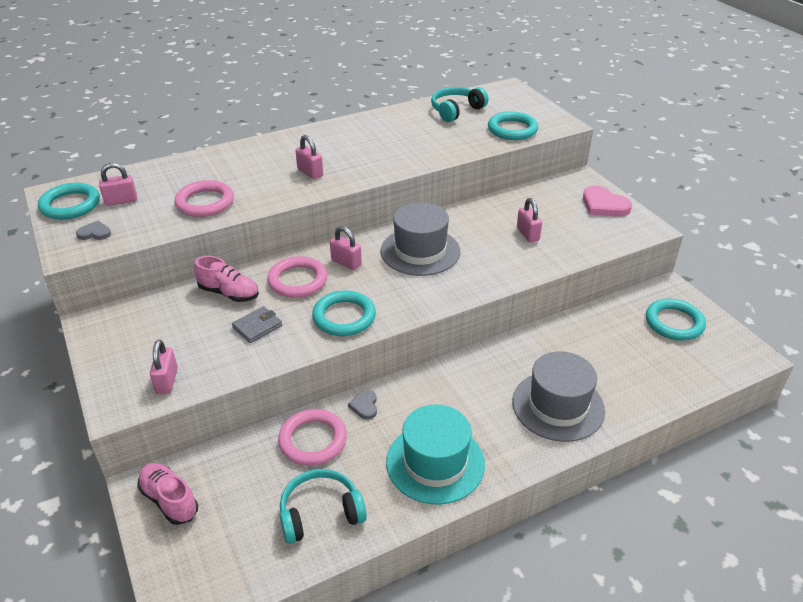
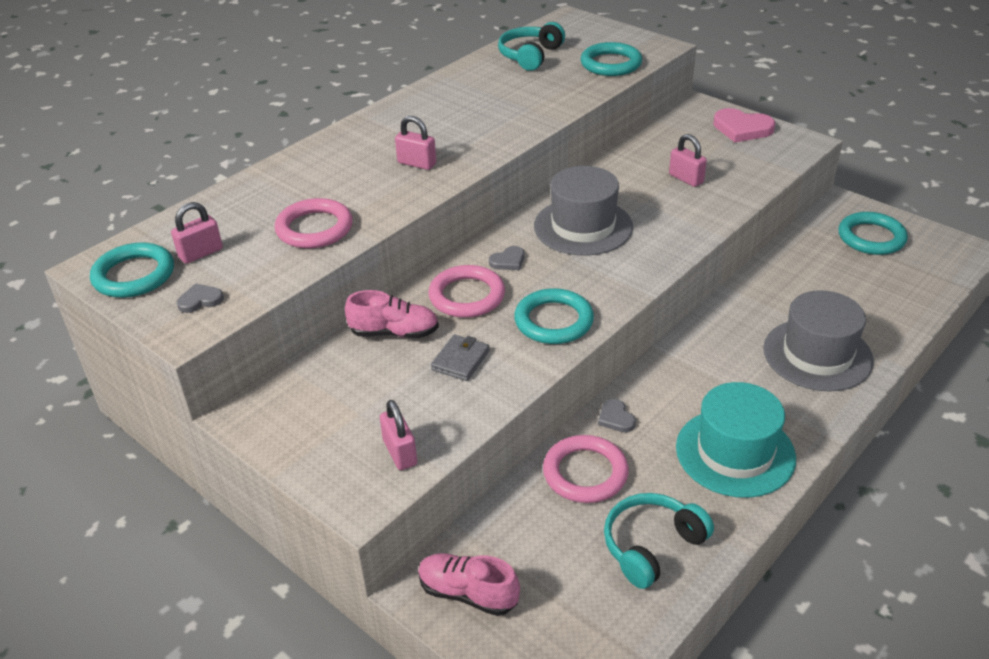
camera: 20 degrees left, 0 degrees up
pink padlock [330,226,362,270] -> grey heart [489,246,524,270]

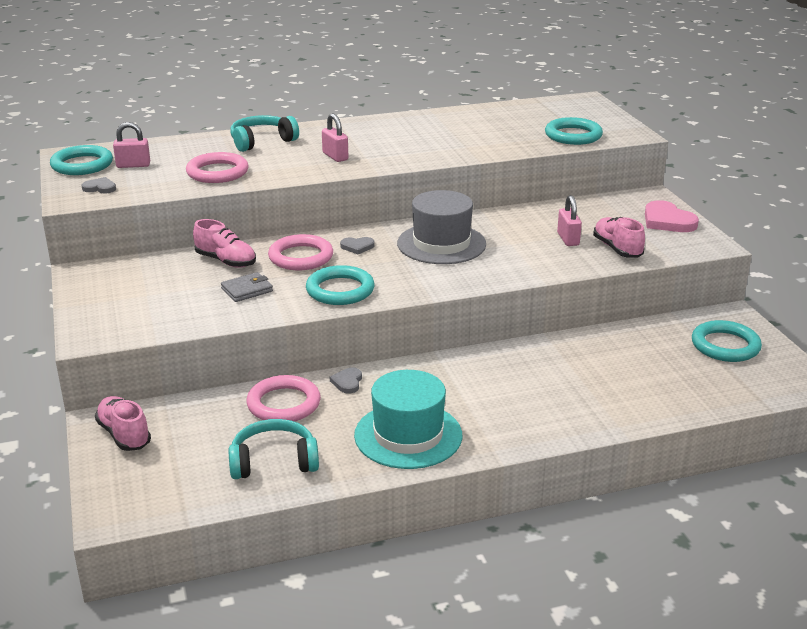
camera: 30 degrees right, 10 degrees down
pink padlock [380,400,417,470] -> none
turquoise headphones [498,22,565,71] -> turquoise headphones moved to [230,115,299,152]
grey hat [763,290,874,391] -> none
none -> pink shoe [593,217,645,258]

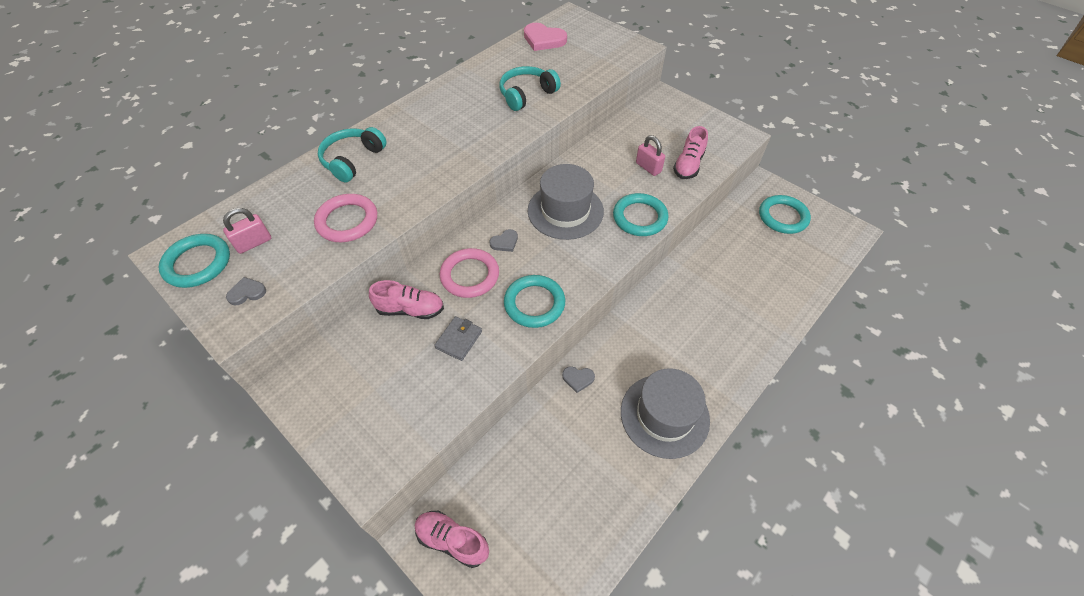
camera: 30 degrees left, 25 degrees up
turquoise headphones [229,419,319,479] -> turquoise headphones moved to [499,66,561,111]
pink ring [246,375,321,422] -> none
pink padlock [322,113,348,162] -> none
grey heart [330,367,362,394] -> grey heart turned 60 degrees counterclockwise [562,366,595,393]
turquoise hat [354,370,462,469] -> grey hat [621,368,710,459]
turquoise ring [545,117,603,145] -> turquoise ring moved to [613,193,668,236]
pink shoe [593,217,645,258] -> pink shoe turned 105 degrees counterclockwise [673,126,708,179]
pink heart [645,200,699,232] -> pink heart moved to [524,23,567,51]

